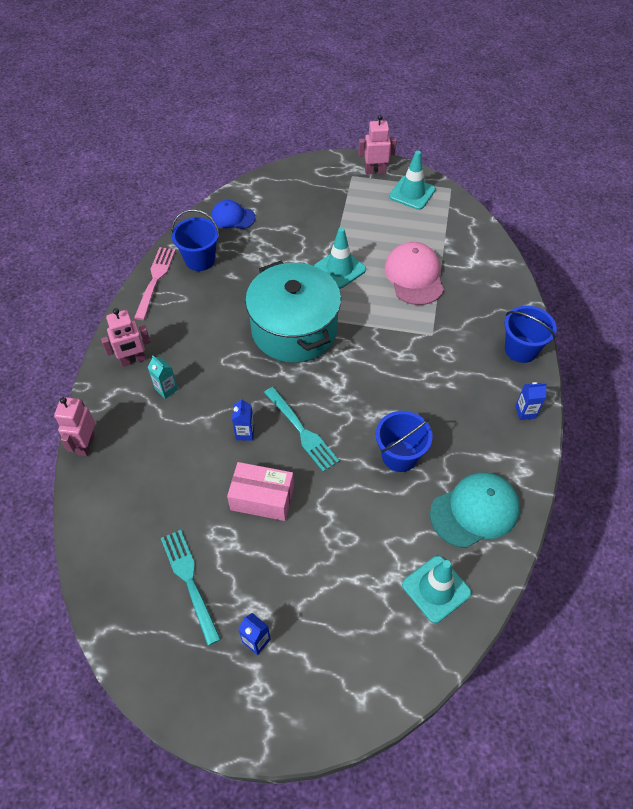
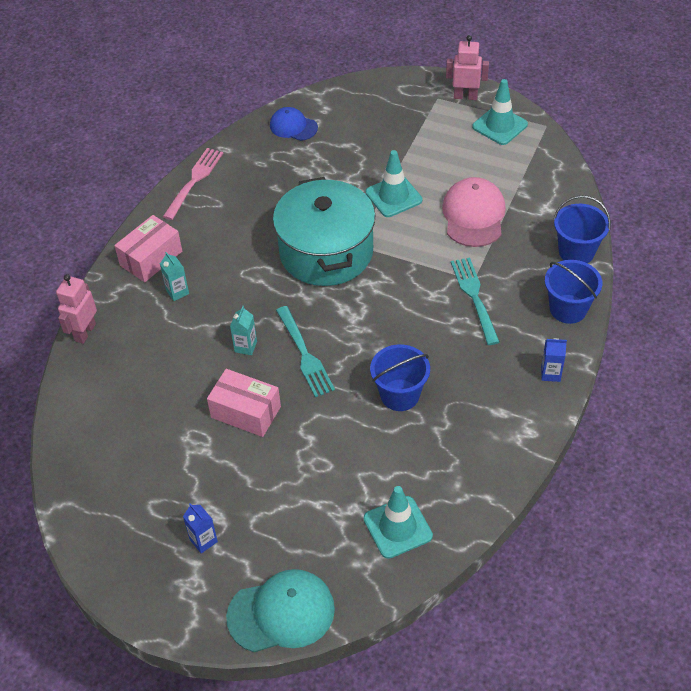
camera: 15 degrees right, 5 degrees down
pink robot [101,308,151,367] -> pink box [114,215,182,282]
turquoise fork [161,530,221,646] -> turquoise fork moved to [451,258,500,345]
blue bucket [171,209,220,271] -> blue bucket moved to [554,195,611,263]
blue carton [232,398,254,441] -> turquoise carton [230,306,257,355]
turquoise cap [430,472,520,548] -> turquoise cap moved to [226,569,335,652]

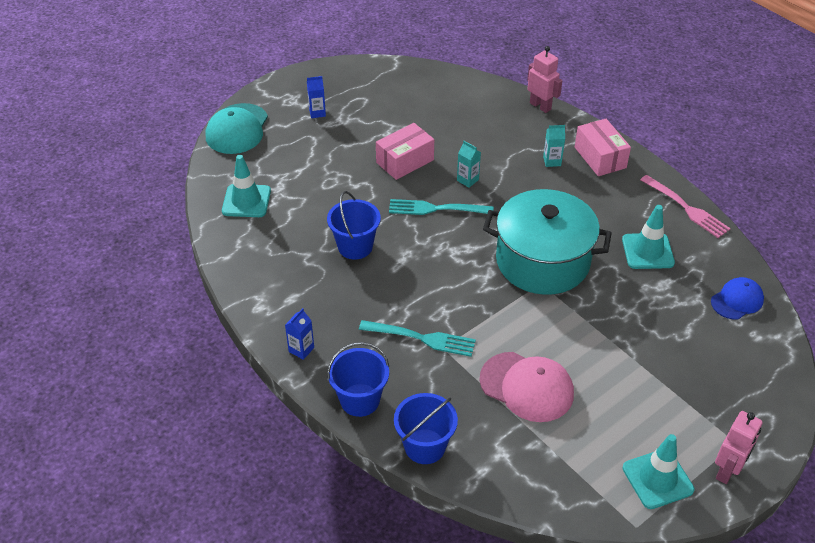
camera: 115 degrees right, 5 degrees down
turquoise traffic cone [366,150,422,217] -> turquoise traffic cone moved to [622,205,675,269]

